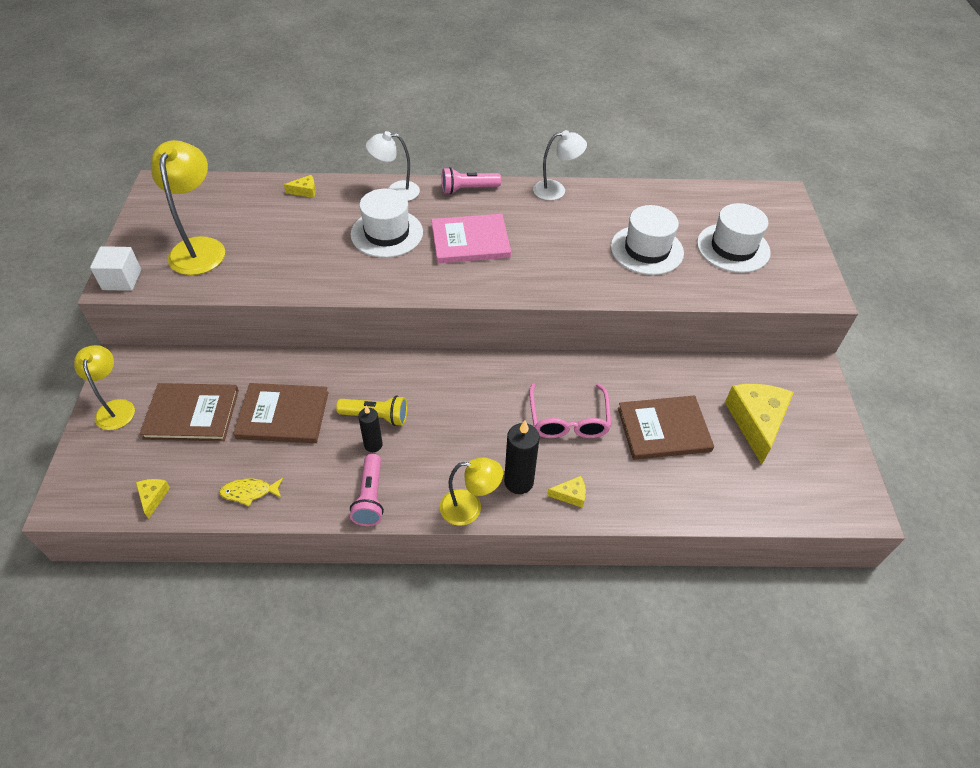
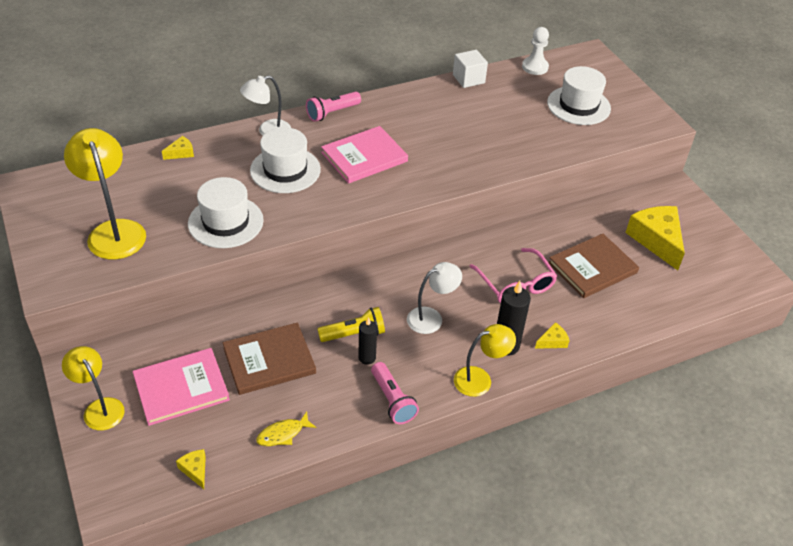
camera: 25 degrees left, 5 degrees down
white cube [90,246,141,291] -> white cube moved to [453,50,488,88]
brown book [139,383,239,441] -> pink book [133,348,230,426]
white lamp [533,130,587,200] -> white lamp moved to [407,262,462,334]
white hat [611,205,684,275] -> white hat moved to [188,177,264,248]
none -> white pawn [522,27,549,75]

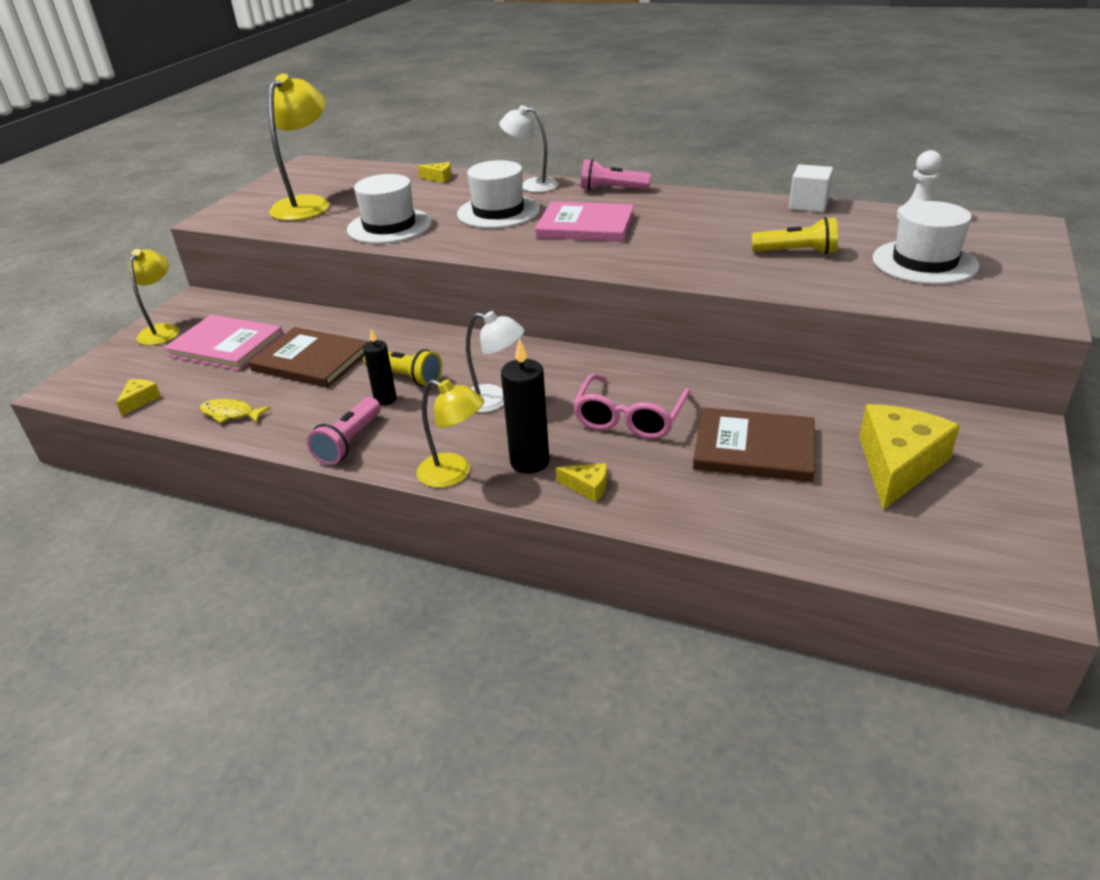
camera: 50 degrees right, 10 degrees down
none -> yellow flashlight [752,217,838,254]

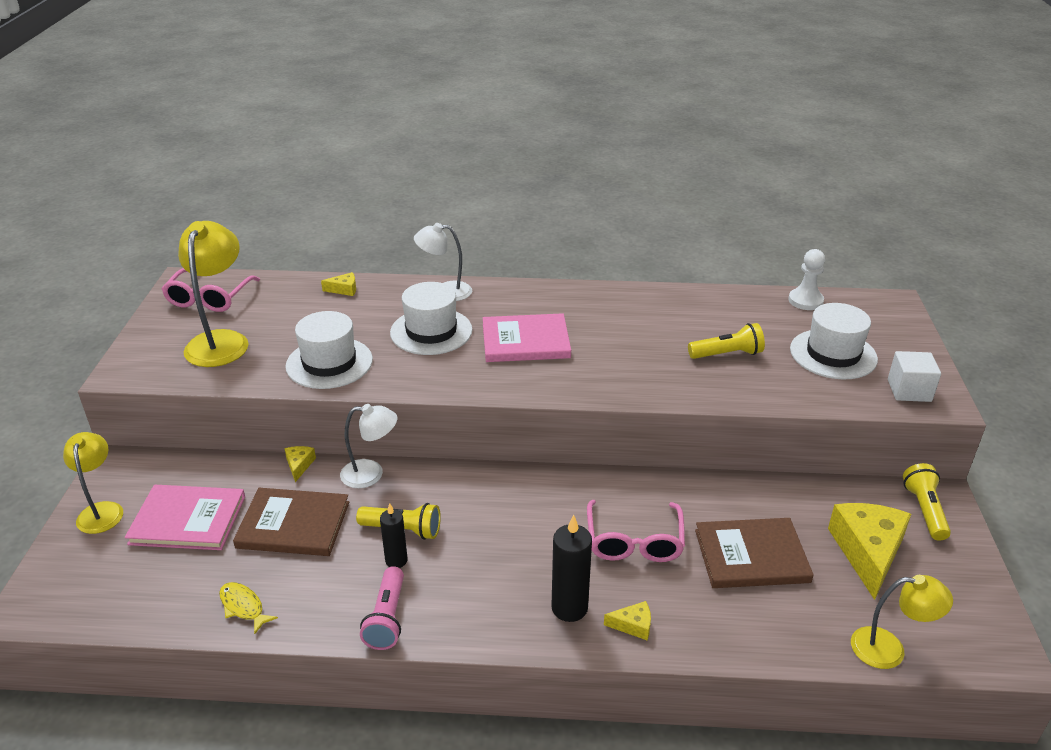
camera: 20 degrees left, 0 degrees up
yellow cheese [116,379,161,416] -> yellow cheese moved to [284,446,316,482]
yellow fish [199,399,271,423] -> yellow fish turned 45 degrees clockwise [219,582,278,634]
yellow lamp [416,379,484,488] -> yellow lamp moved to [851,575,953,669]
white lamp [466,311,524,413] -> white lamp moved to [340,404,397,488]
pink flashlight [581,159,651,191] -> none
white cube [789,164,833,212] -> white cube moved to [888,351,941,402]
none -> pink glasses [162,268,260,312]
none -> yellow flashlight [903,463,951,541]

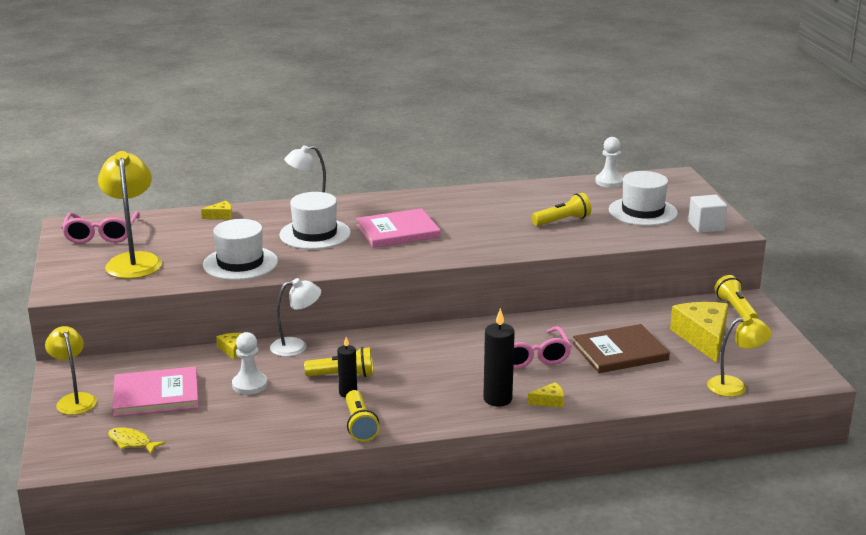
camera: 15 degrees left, 10 degrees down
yellow fish [219,582,278,634] -> yellow fish moved to [108,427,165,454]
brown book [233,488,349,556] -> white pawn [232,332,267,395]
pink flashlight [360,566,404,650] -> yellow flashlight [346,390,379,442]

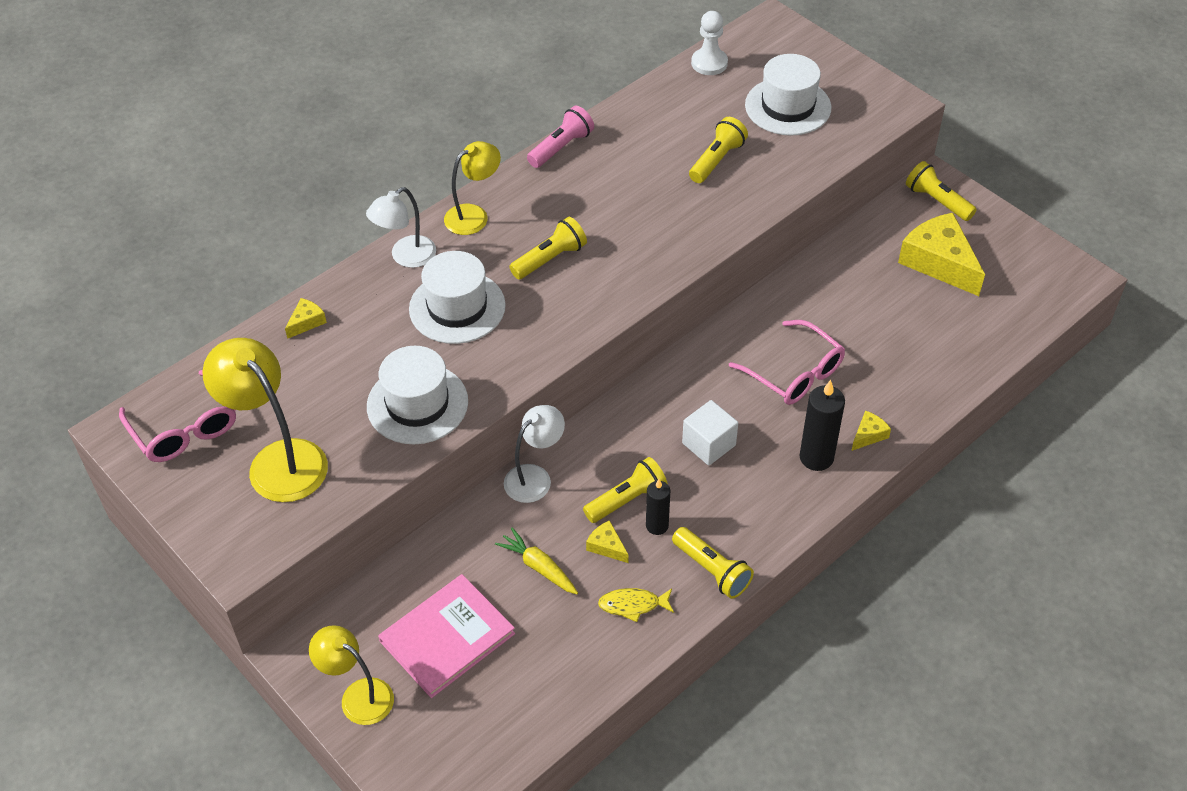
camera: 30 degrees left, 25 degrees up
yellow fish [108,427,165,454] -> yellow fish moved to [598,588,674,622]
yellow cheese [216,333,242,360] -> yellow cheese moved to [586,520,629,563]
white pawn [232,332,267,395] -> yellow carrot [495,527,578,594]
pink book [356,208,441,248] -> yellow flashlight [509,217,587,280]
brown book [573,324,670,373] -> none
white cube [688,195,727,233] -> white cube moved to [682,400,738,465]
yellow lamp [707,315,772,397] -> yellow lamp moved to [444,141,501,235]
none -> pink flashlight [527,106,594,168]

